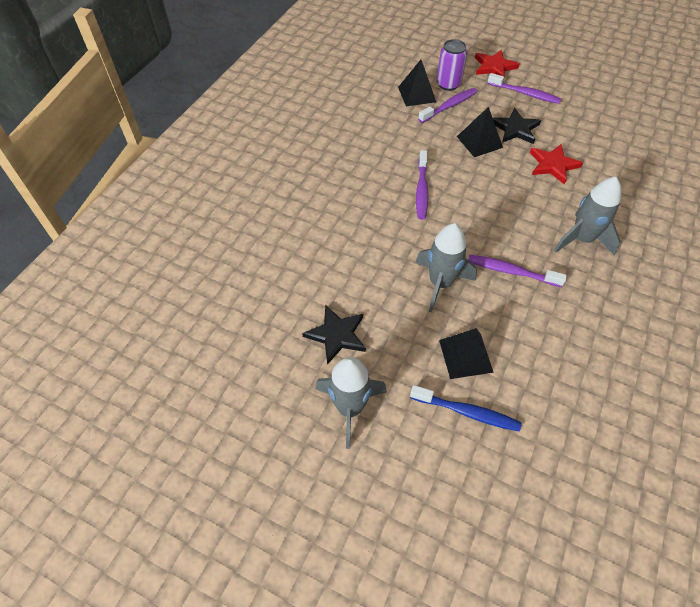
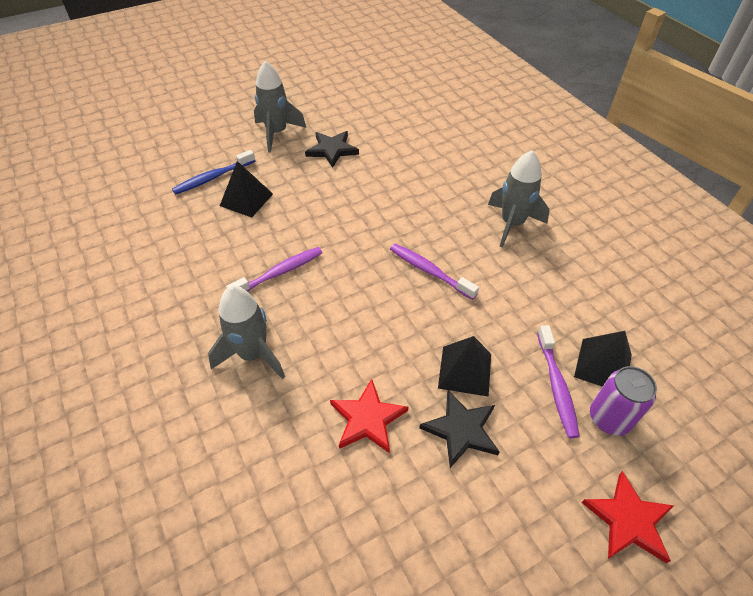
camera: 125 degrees right, 5 degrees down
grey rocket [415,223,477,313] -> grey rocket moved to [488,150,550,248]
purple toothbrush [487,73,561,104] -> none

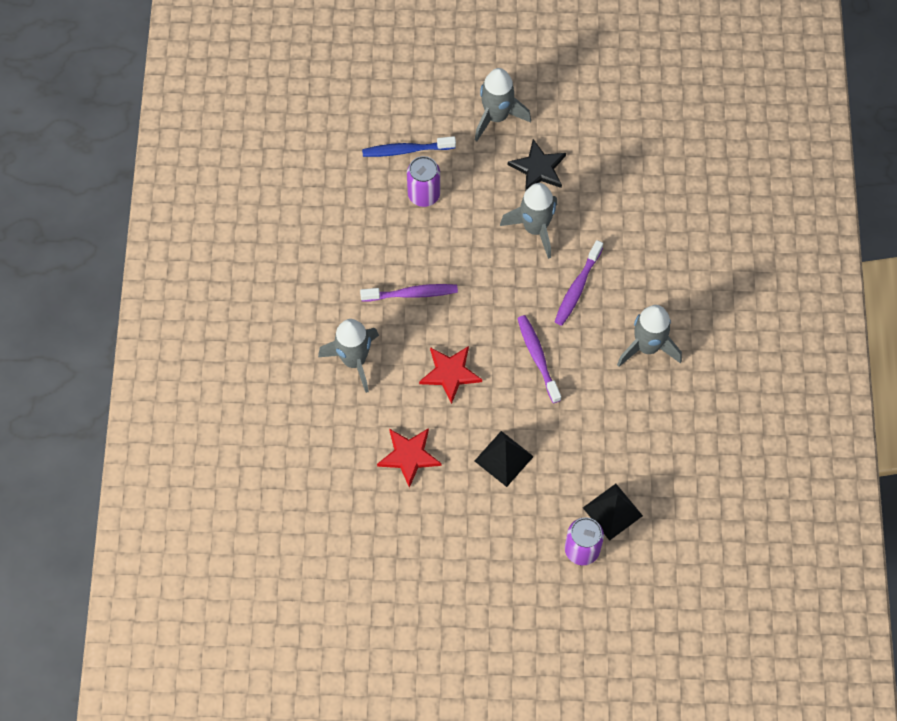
camera: 30 degrees right, 15 degrees up
black pyramid [220,161,273,218] -> purple can [407,156,440,207]
black star [419,390,500,468] -> none
purple toothbrush [537,325,580,438] -> purple toothbrush moved to [554,240,603,326]
red star [581,471,674,563] -> red star moved to [419,346,482,404]
none -> grey rocket [500,183,557,259]

